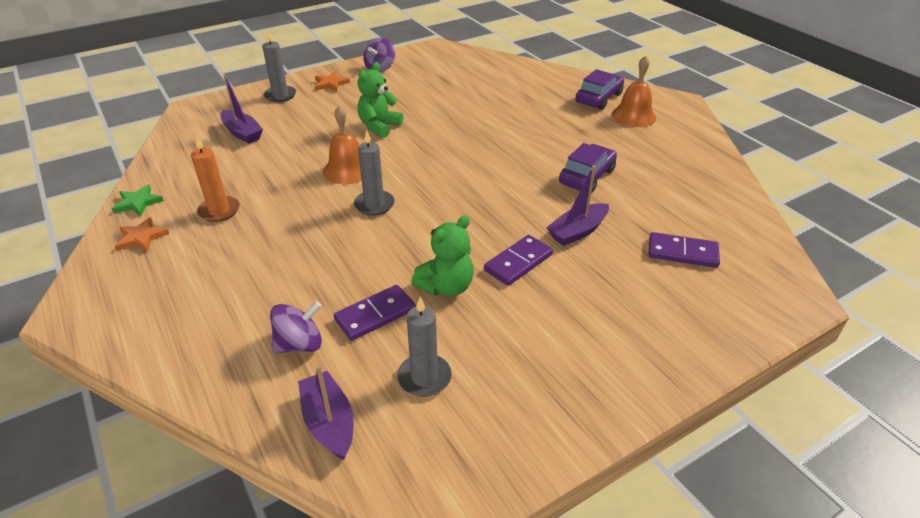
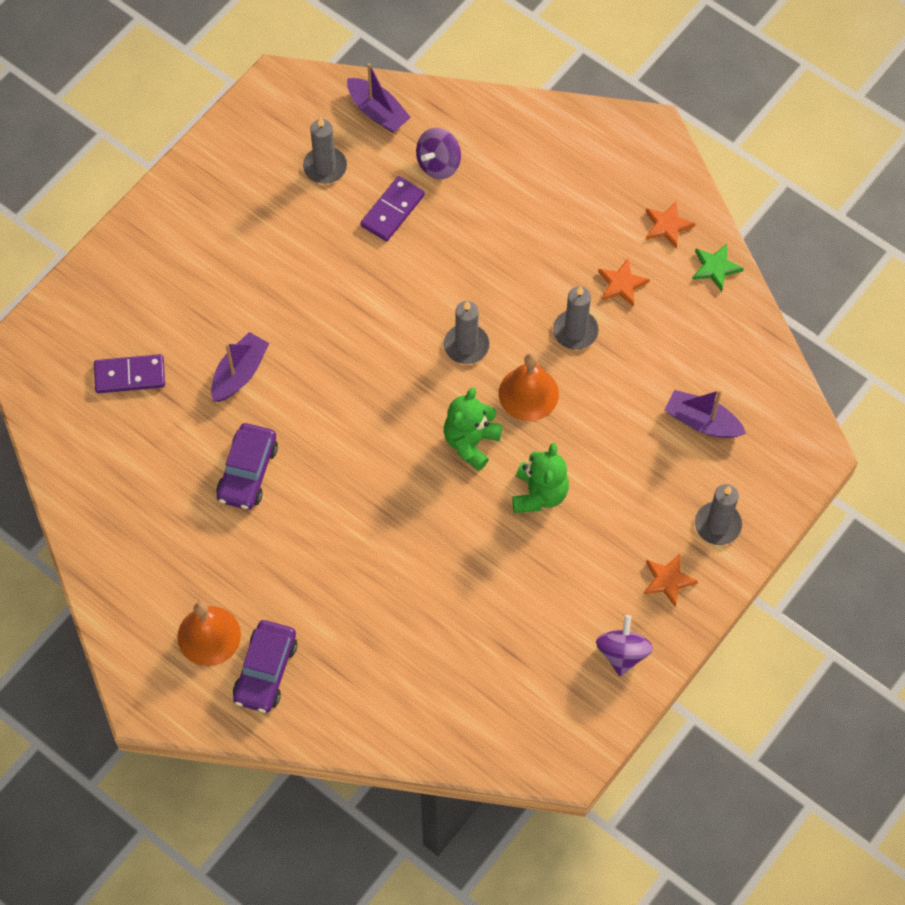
camera: 160 degrees right, 25 degrees up
orange candle [191,135,240,222] -> orange star [598,258,650,307]
green teddy bear [411,216,474,296] -> green teddy bear moved to [444,387,503,471]
purple domino [484,235,553,286] -> none
none -> grey candle [553,286,599,350]

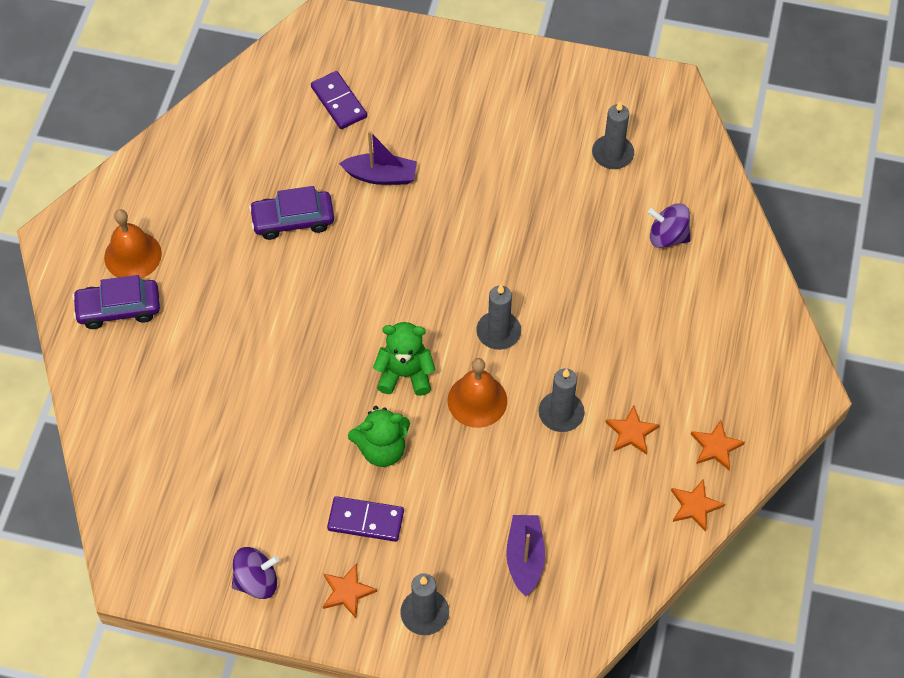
camera: 65 degrees right, 5 degrees down
purple boat [347,63,411,133] -> none
purple domino [360,176,425,241] -> purple domino moved to [327,496,404,542]
green star [692,244,744,292] -> orange star [671,479,725,532]

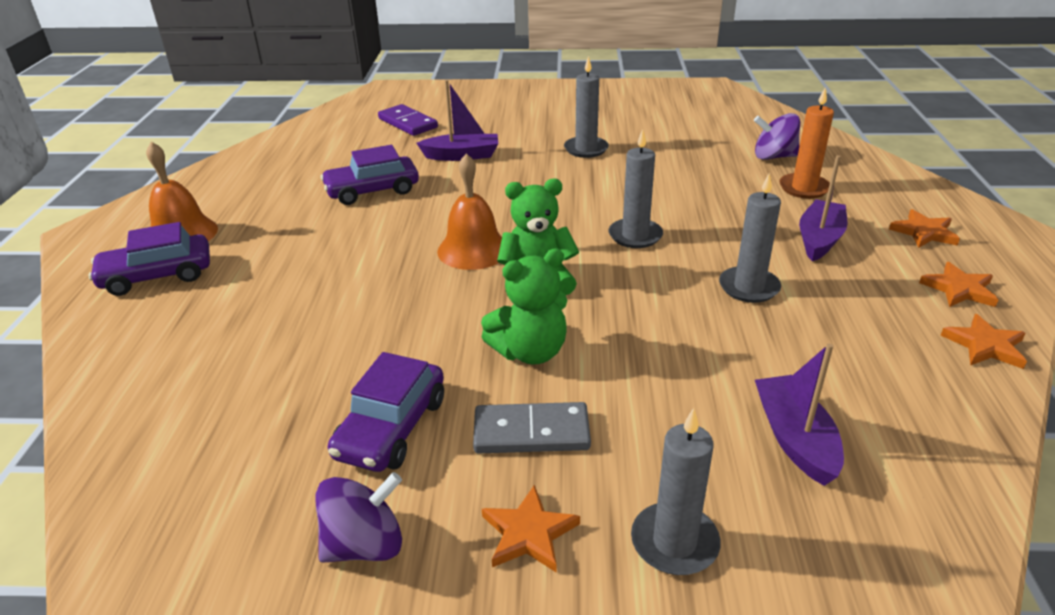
camera: 10 degrees left, 25 degrees down
purple domino [327,496,404,542] -> grey domino [473,402,591,454]
orange bell [448,358,507,428] -> orange bell moved to [437,153,502,270]
grey candle [592,101,634,169] -> grey candle moved to [564,56,609,158]
orange star [605,405,659,455] -> orange star moved to [889,209,960,248]
none -> purple car [328,352,444,472]
none -> orange candle [779,88,834,199]
none -> purple boat [799,155,848,261]

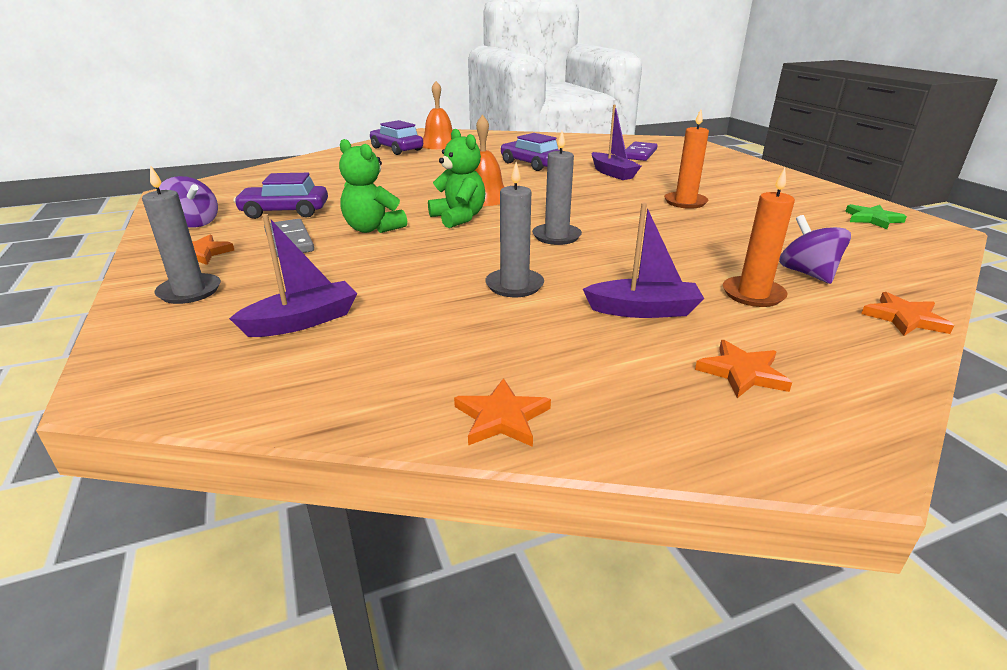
camera: 65 degrees right, 5 degrees down
grey candle [564,56,609,158] -> orange candle [664,109,709,209]
orange star [919,262,998,307] -> orange star moved to [861,292,954,336]
none -> green star [845,204,907,229]

